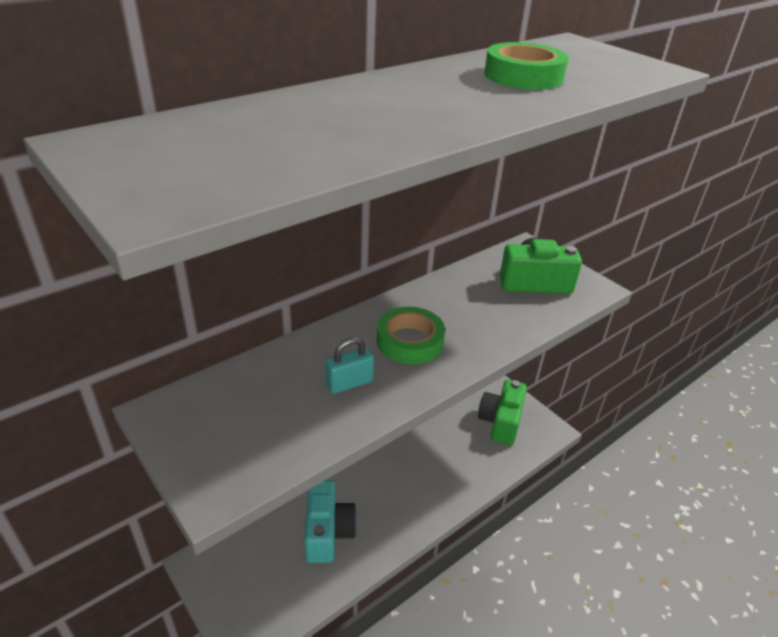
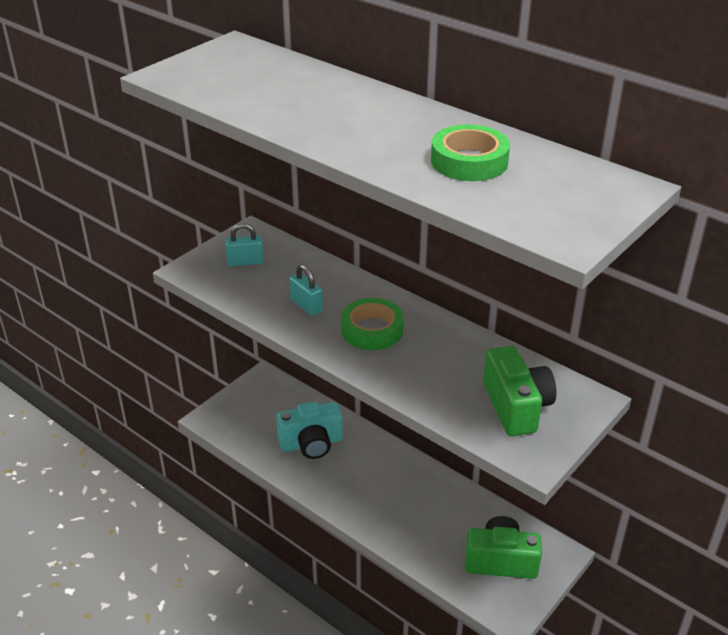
camera: 80 degrees right, 0 degrees up
none -> turquoise padlock [225,223,264,266]

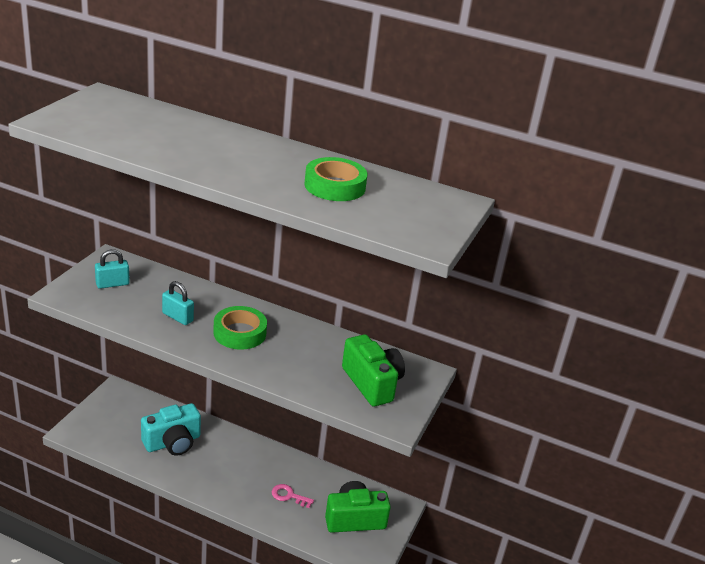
camera: 20 degrees left, 5 degrees down
none -> pink key [272,484,314,508]

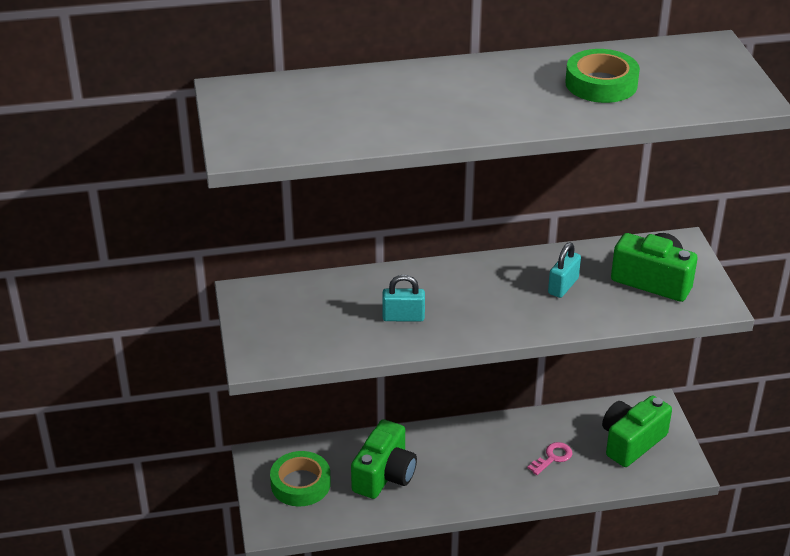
camera: 30 degrees left, 5 degrees up
turquoise padlock [95,249,130,289] -> turquoise padlock moved to [548,242,581,298]
turquoise camera [141,403,201,455] -> green camera [351,419,417,499]
green tape [213,306,267,350] -> green tape moved to [270,451,331,506]
pink key [272,484,314,508] -> pink key turned 150 degrees clockwise [528,442,572,475]

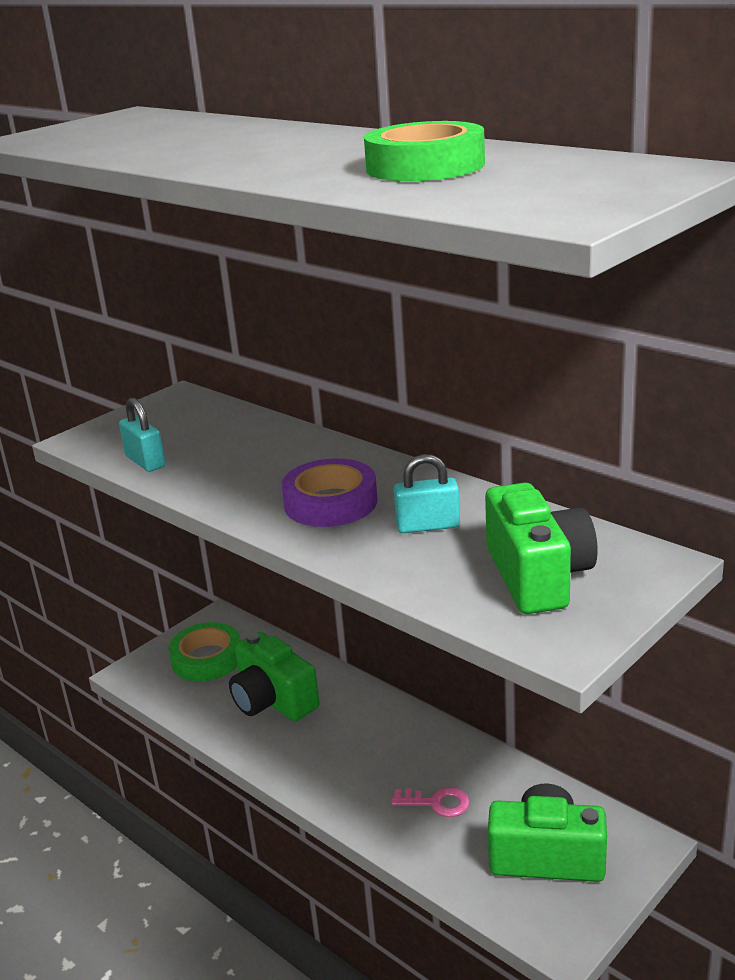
camera: 55 degrees right, 10 degrees down
green camera [351,419,417,499] -> green camera turned 60 degrees clockwise [229,631,320,721]
turquoise padlock [382,275,425,322] -> turquoise padlock moved to [119,398,165,472]
none -> purple tape [281,458,378,527]

